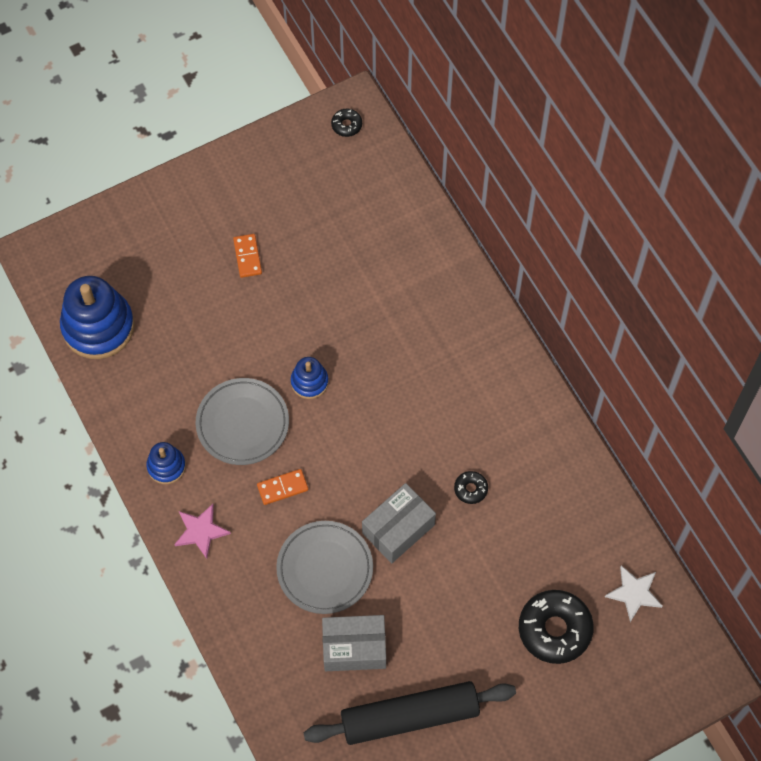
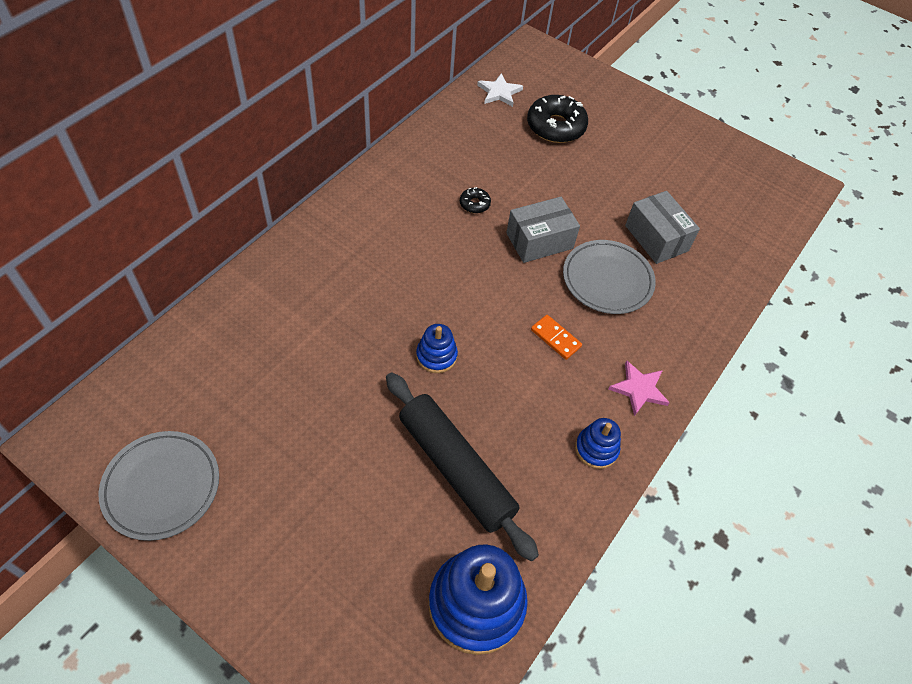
camera: 120 degrees left, 10 degrees down
grey plate [196,378,289,465] -> grey plate moved to [98,431,219,541]
orange domino [233,234,262,278] -> none
black rolling pin [303,681,516,745] -> black rolling pin moved to [386,373,539,561]
black donut [331,109,362,137] -> none
grey box [362,483,436,563] -> grey box turned 45 degrees counterclockwise [506,197,580,263]

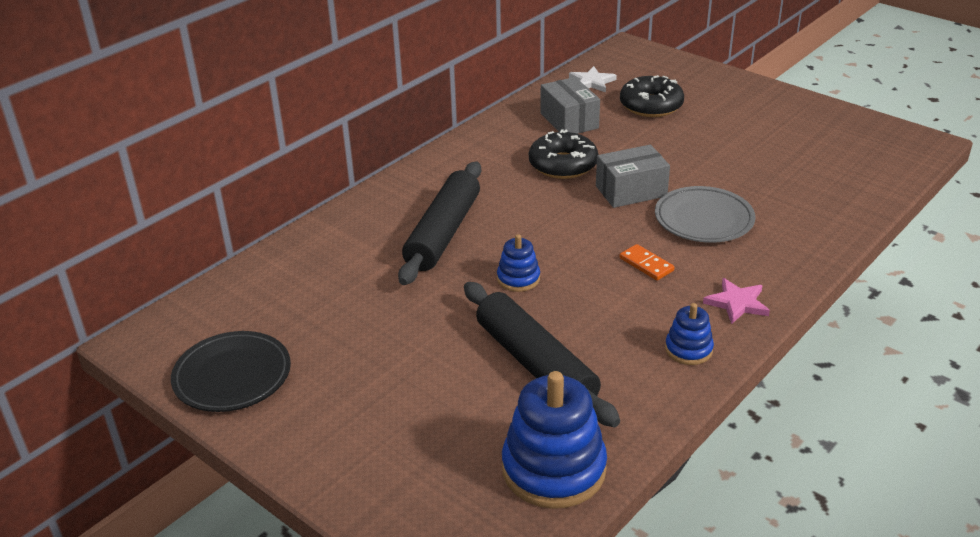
camera: 10 degrees right, 20 degrees down
grey plate [98,431,219,541] -> black plate [171,331,291,412]
black donut [460,187,491,213] -> black donut [529,129,598,179], size x2.12
grey box [625,191,700,264] -> grey box moved to [540,77,600,134]
none -> black rolling pin [398,161,481,285]

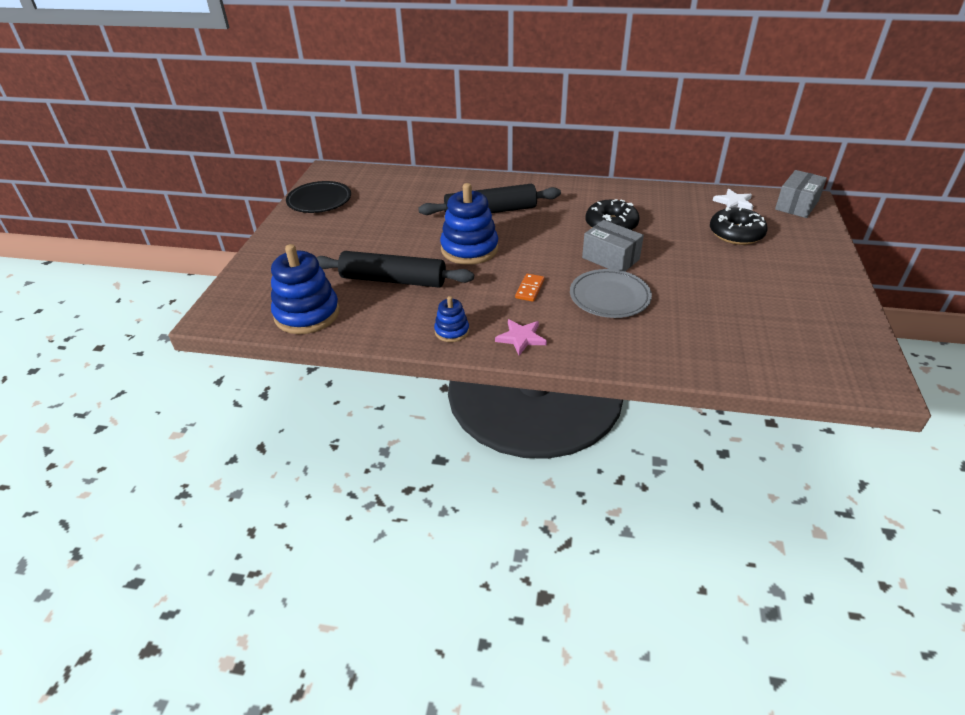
camera: 60 degrees right, 5 degrees up
black rolling pin [464,282,620,428] -> black rolling pin turned 75 degrees clockwise [316,251,474,288]
blue stacking toy [497,234,540,292] -> blue stacking toy [440,183,498,265], size x1.95
grey box [540,77,600,134] -> grey box moved to [775,170,827,218]

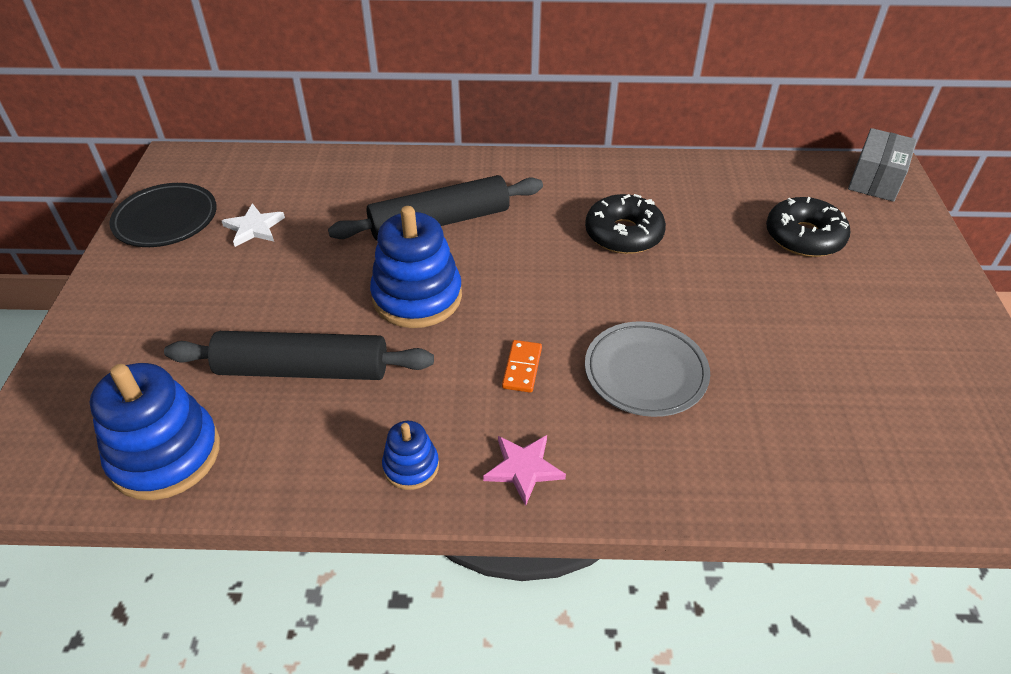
camera: 10 degrees left, 5 degrees up
grey box [582,220,644,271] -> none
white star [713,189,753,210] -> white star moved to [222,203,285,247]

